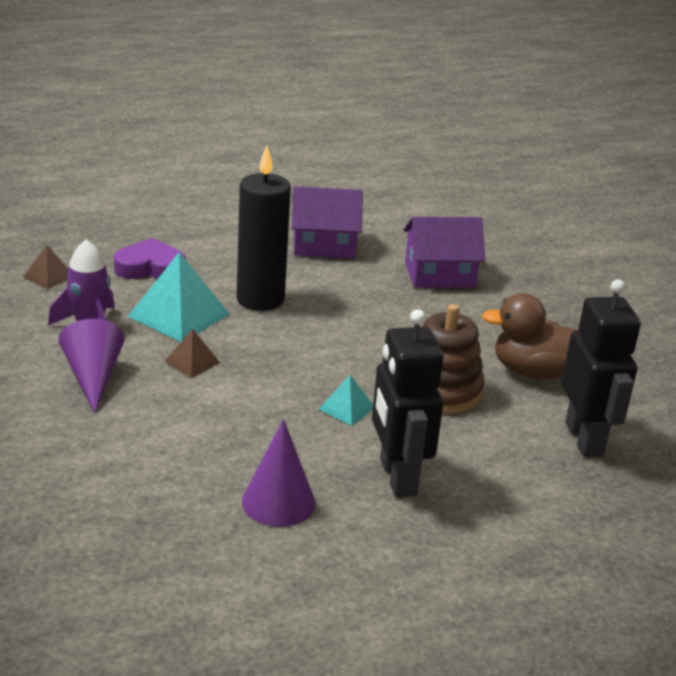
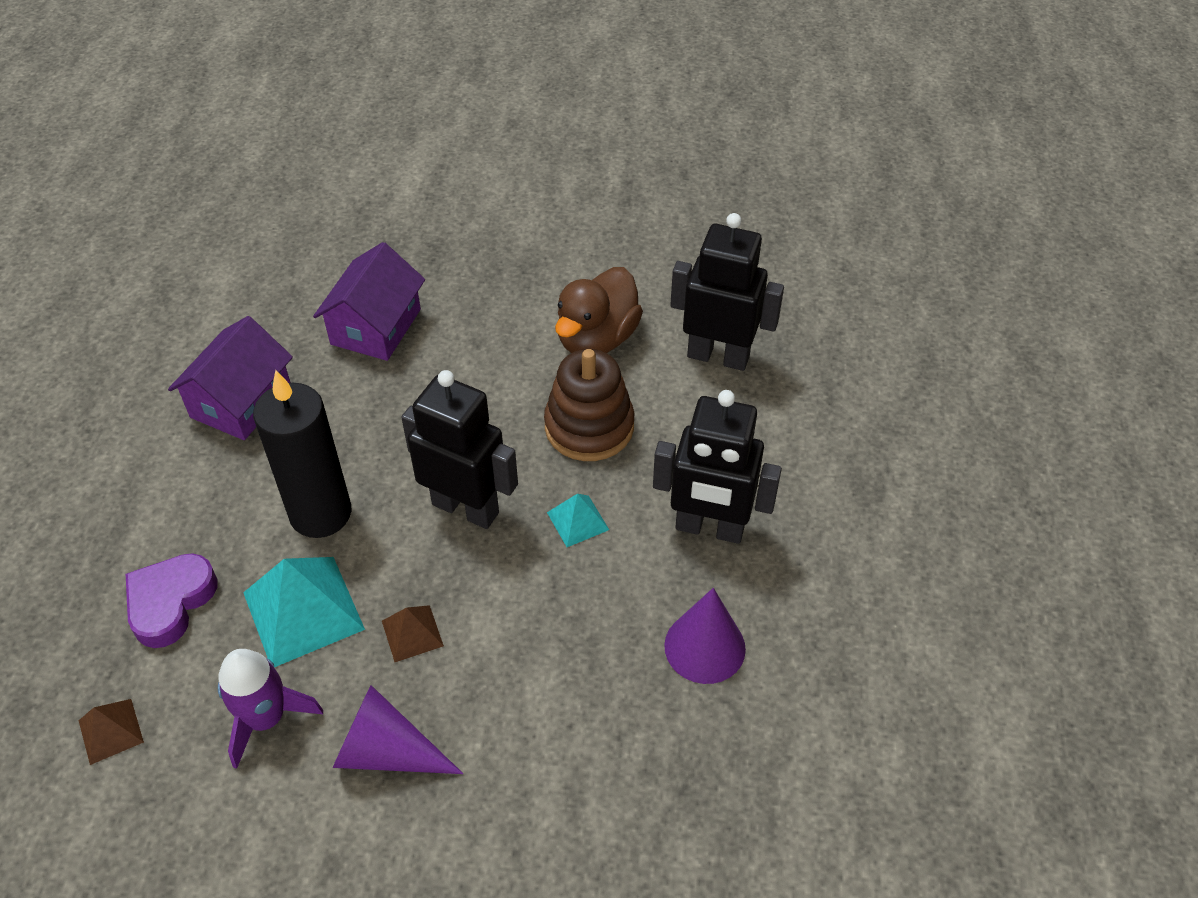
camera: 60 degrees left, 20 degrees up
none -> black robot [401,370,518,529]

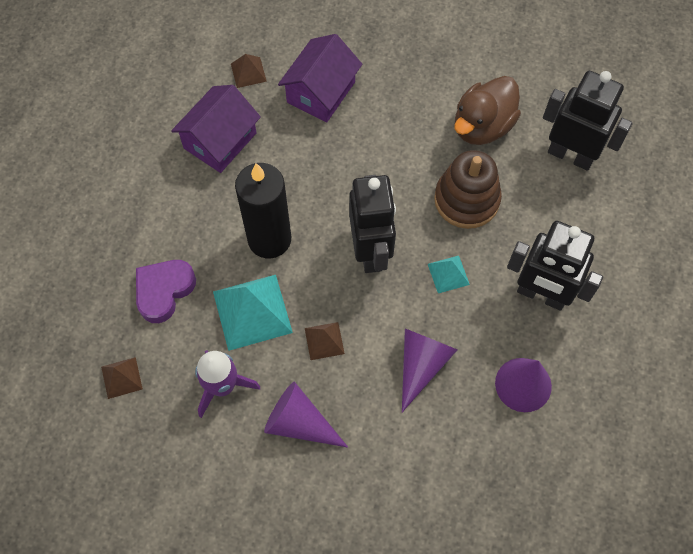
camera: 10 degrees right, 15 degrees up
black robot [401,370,518,529] -> black robot turned 45 degrees clockwise [349,175,396,273]
none -> brown pyramid [231,54,267,88]
none -> purple cone [402,329,457,412]

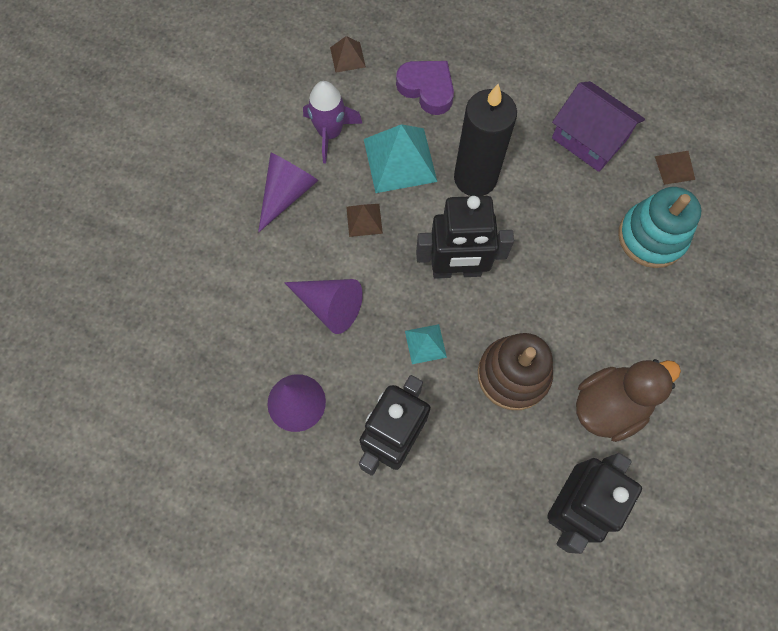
camera: 95 degrees right, 5 degrees up
purple house [278,34,362,122] -> turquoise stacking toy [618,187,701,268]
brown duck [454,76,521,145] -> brown duck turned 105 degrees clockwise [576,359,681,442]

